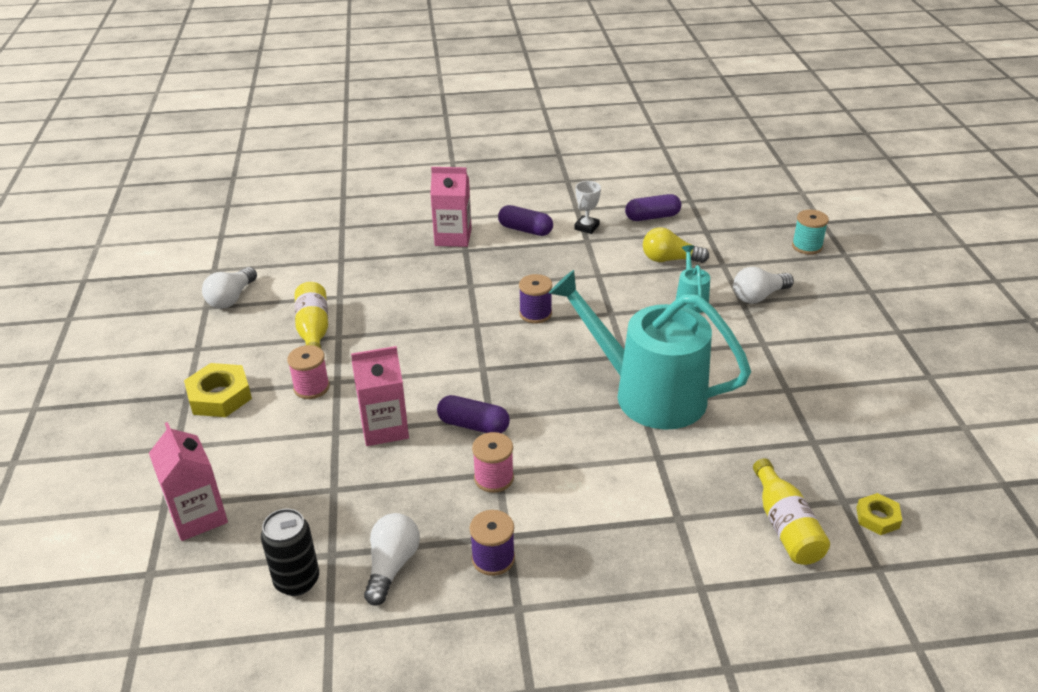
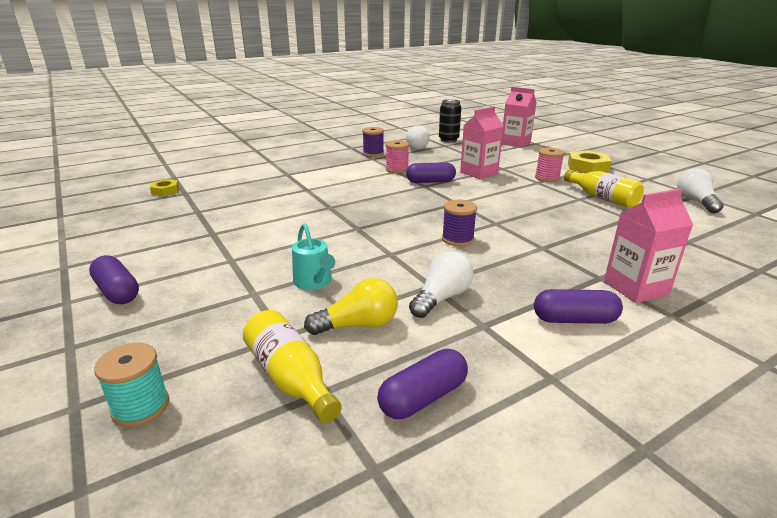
camera: 155 degrees right, 10 degrees down
turquoise watering can [549,270,751,430] -> none
white trophy [574,181,601,234] -> none
white light bulb [733,267,794,304] -> white light bulb moved to [409,251,474,318]
yellow bottle [753,458,830,565] -> yellow bottle moved to [243,310,342,423]
none -> purple capsule [89,255,139,304]

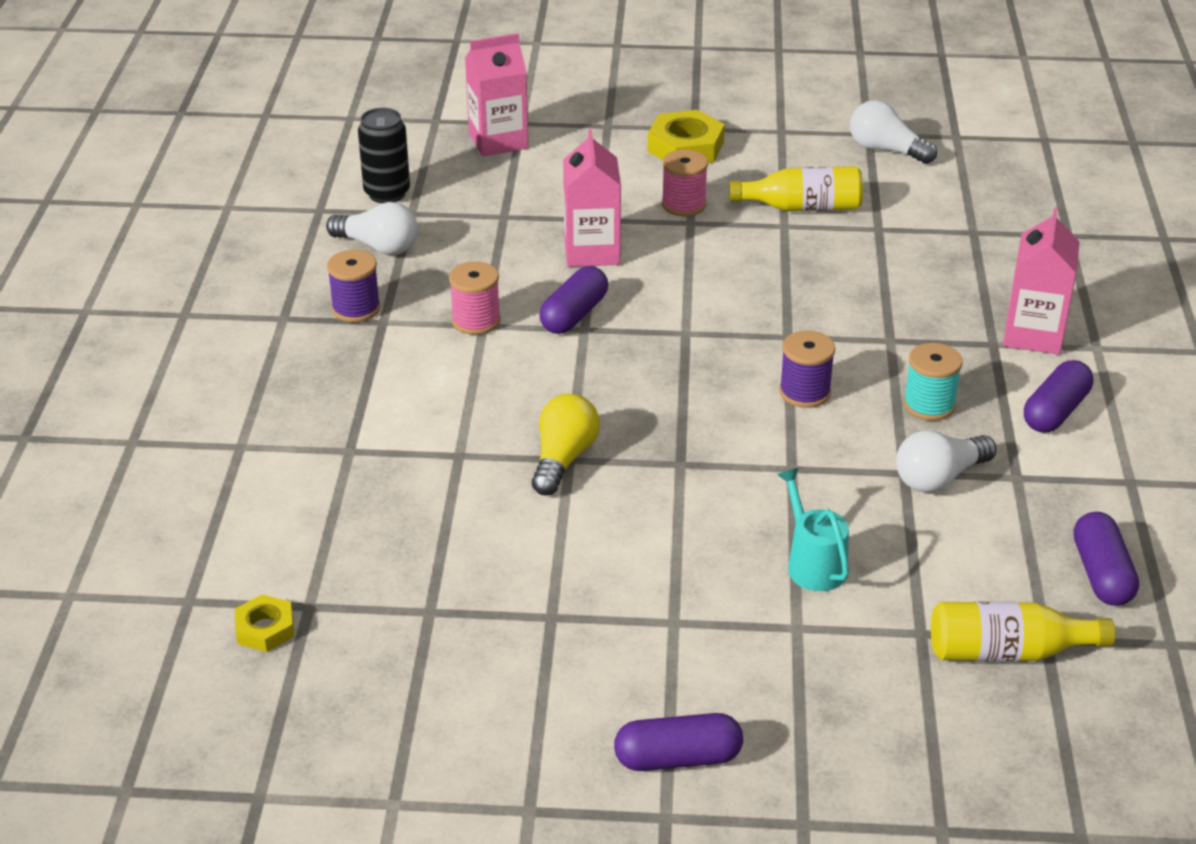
camera: 55 degrees left, 10 degrees up
turquoise spool [94,343,169,427] -> turquoise spool moved to [903,343,962,421]
turquoise watering can [292,223,335,290] -> turquoise watering can turned 120 degrees counterclockwise [777,468,849,591]
yellow light bulb [304,278,398,335] -> yellow light bulb moved to [532,394,600,495]
white light bulb [409,251,474,318] -> white light bulb turned 105 degrees counterclockwise [896,430,997,493]

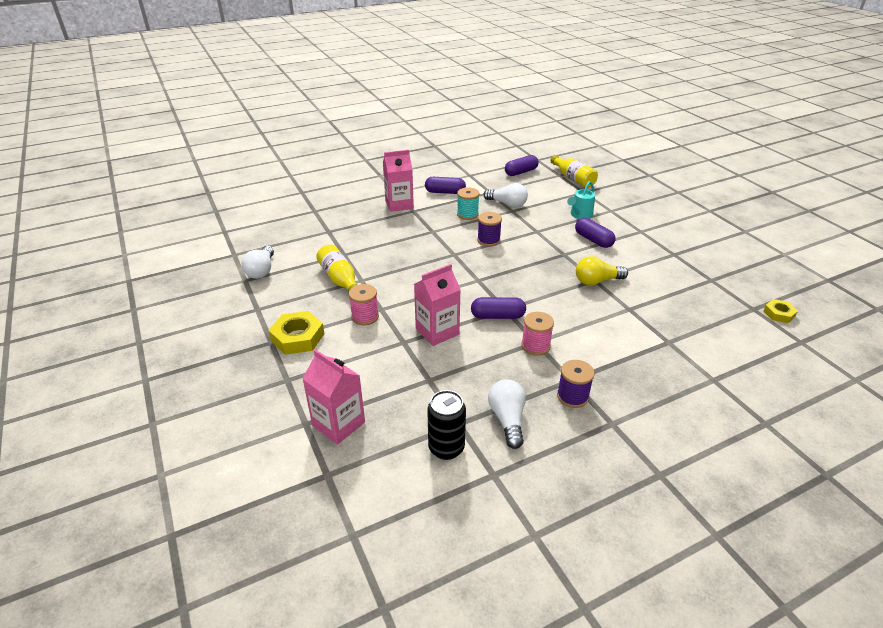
camera: 120 degrees left, 0 degrees up
purple capsule [614,713,743,771] -> purple capsule moved to [575,218,616,248]

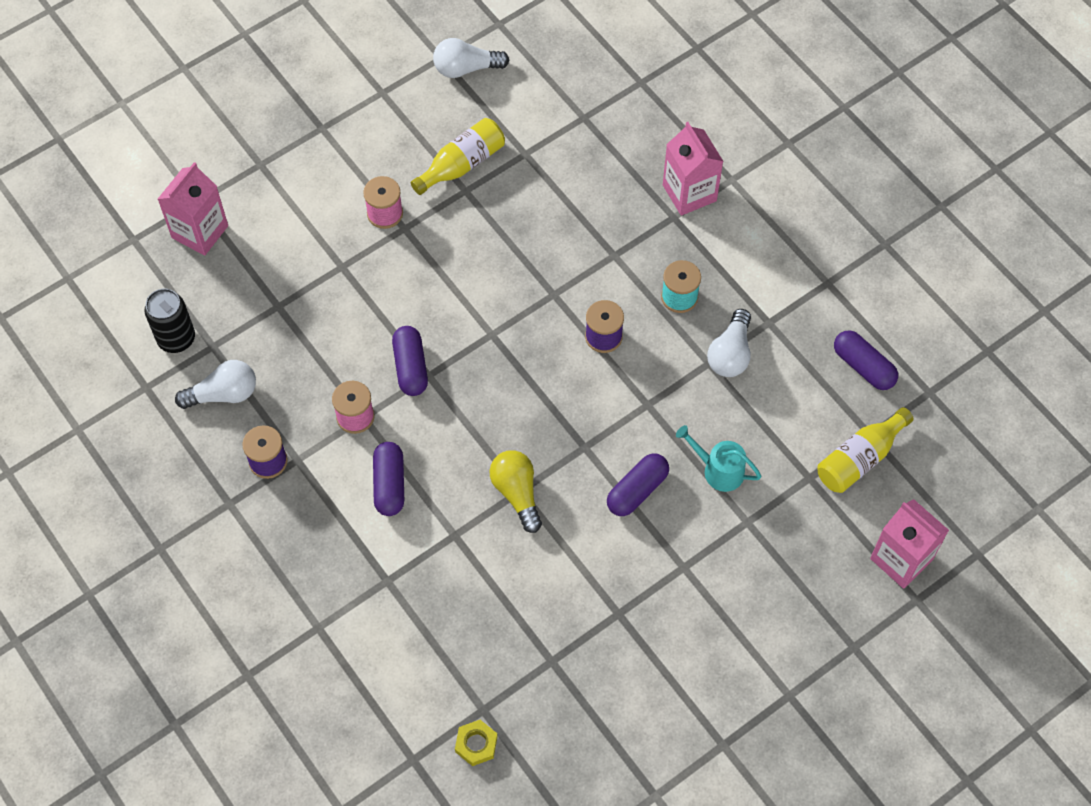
camera: 80 degrees right, 25 degrees up
yellow nut [269,311,324,355] -> none
pink carton [414,264,461,346] -> pink carton moved to [870,499,949,589]
purple capsule [425,177,466,194] -> purple capsule moved to [373,442,404,516]

